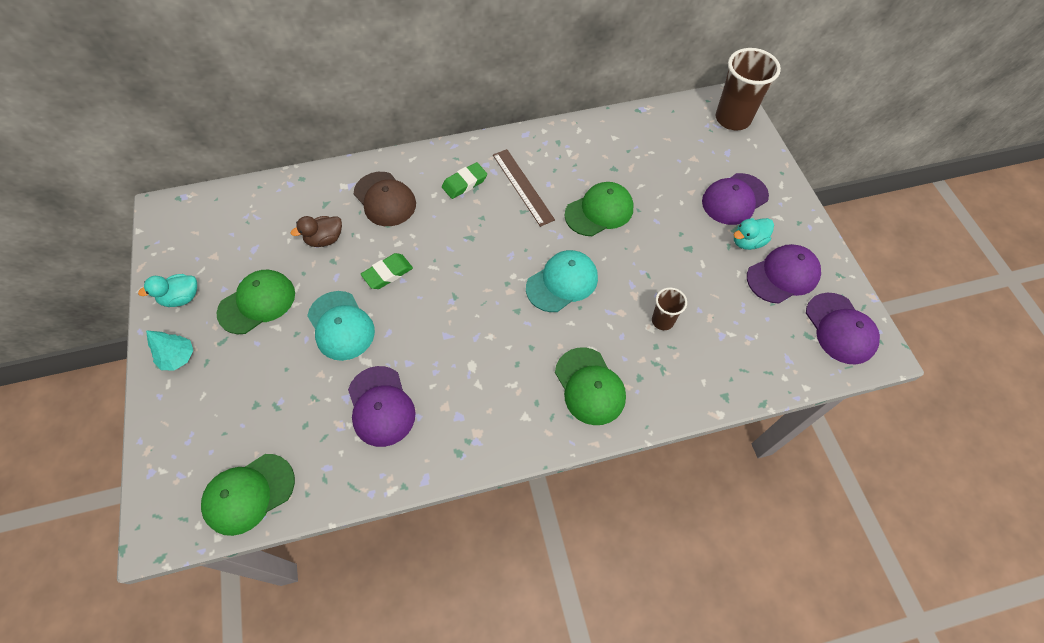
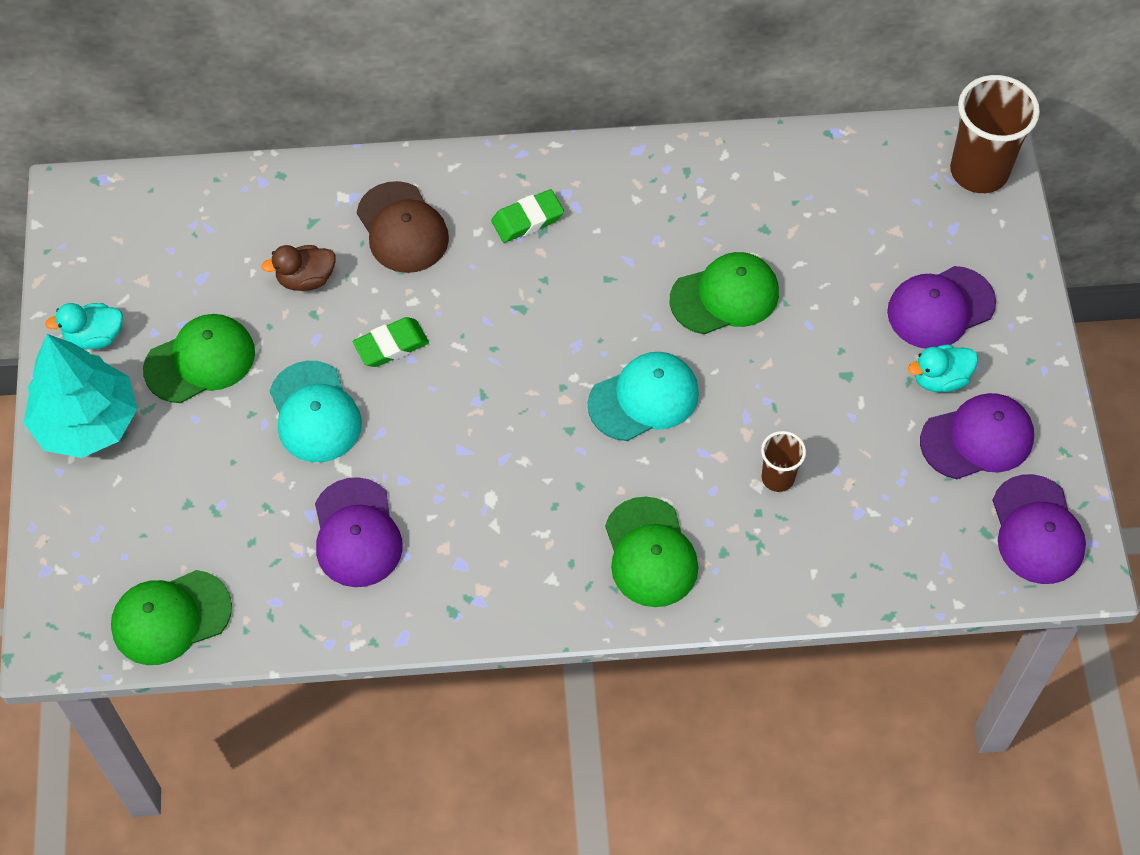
camera: 10 degrees right, 0 degrees up
turquoise tree [146,330,193,371] -> turquoise tree [24,334,137,458], size x2.06
brown ruler [493,149,555,227] -> none

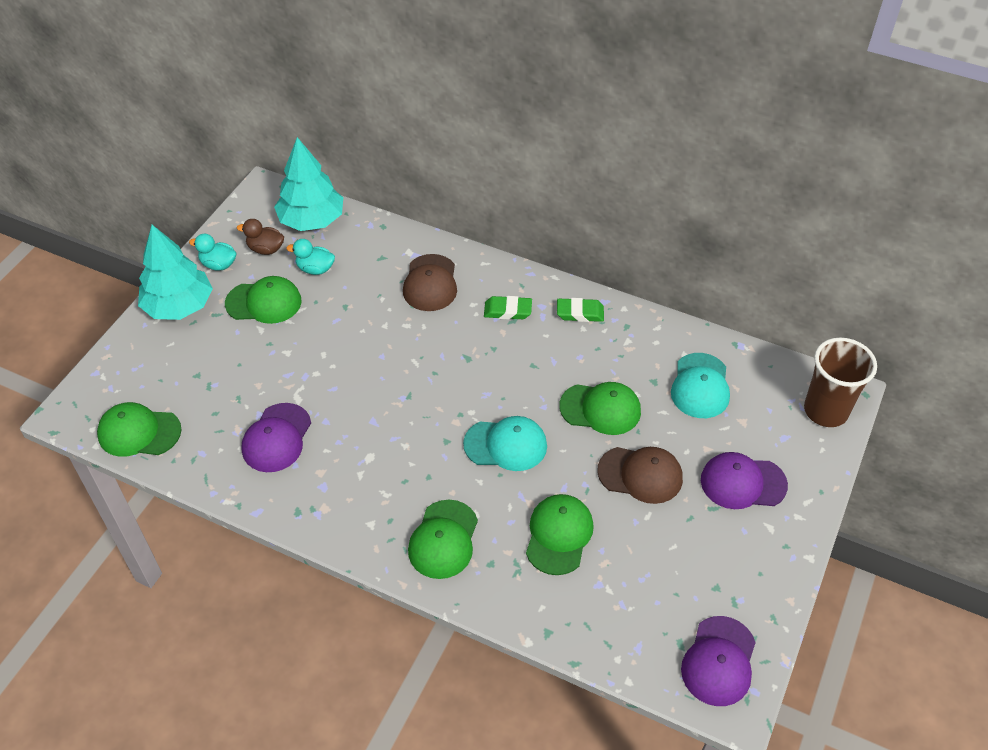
camera: 30 degrees right, 10 degrees down
brown duck [261,245,336,291] -> brown duck moved to [237,219,284,255]
turquoise cap [270,361,362,462] -> turquoise cap moved to [671,353,730,418]
green eraser [352,317,429,367] -> green eraser moved to [557,298,604,322]
brown cup [761,431,806,492] -> green cap [526,494,594,575]
turquoise duck [908,344,978,392] -> turquoise duck moved to [286,239,335,275]
purple cap [920,393,1034,479] -> none
none -> turquoise tree [274,137,343,231]
none -> brown cap [597,447,683,504]

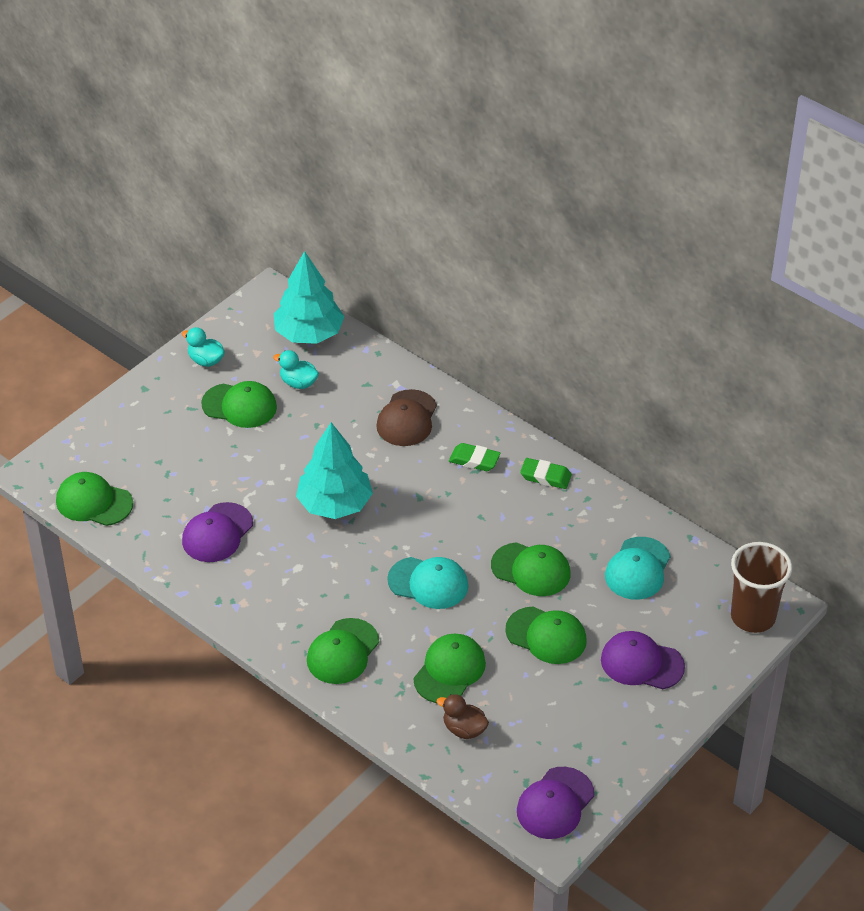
camera: 15 degrees right, 5 degrees down
turquoise tree [138,225,213,320] -> turquoise tree moved to [296,422,373,519]
brown duck [237,219,284,255] -> brown duck moved to [437,694,489,739]
brown cap [597,447,683,504] -> green cap [505,607,587,664]

